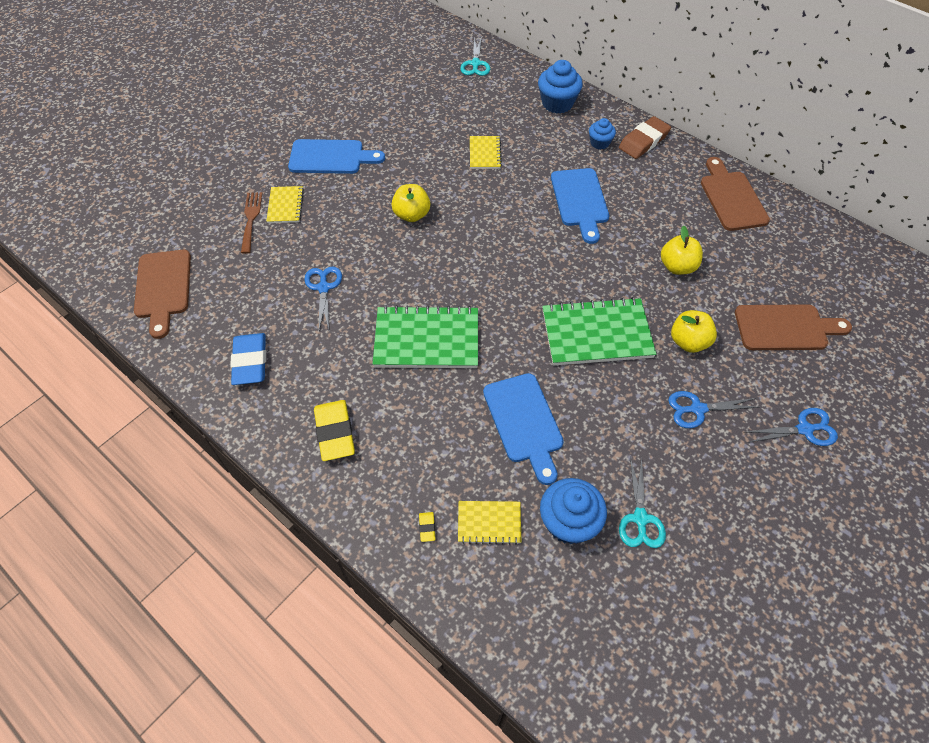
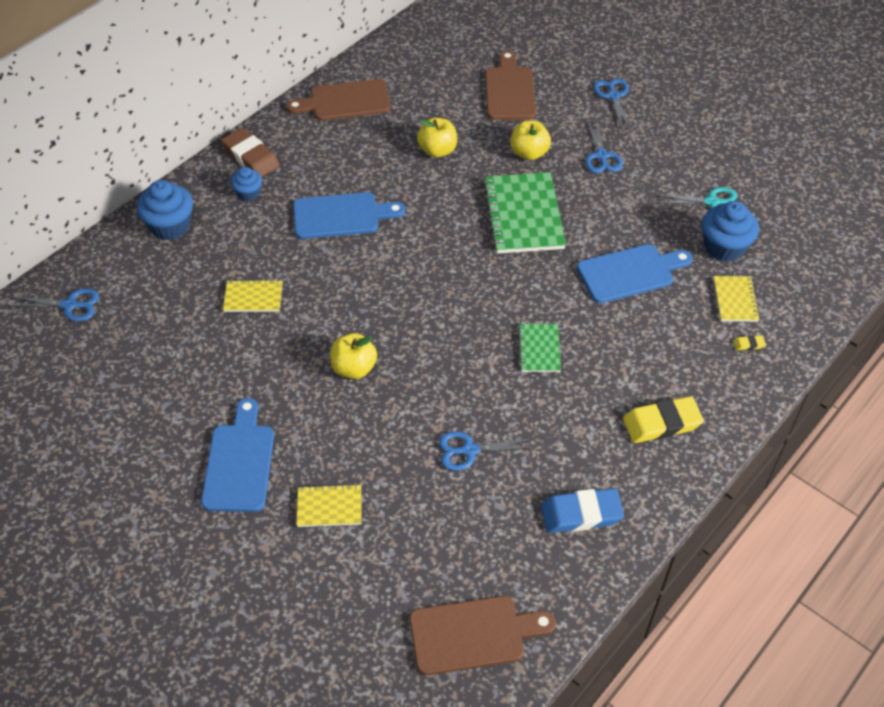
camera: 90 degrees left, 5 degrees down
brown fork [241,192,262,254] -> none
green notebook [373,305,478,368] -> green notebook [518,324,561,372], size x0.52
turquoise scissors [460,36,490,76] -> blue scissors [9,288,99,321]

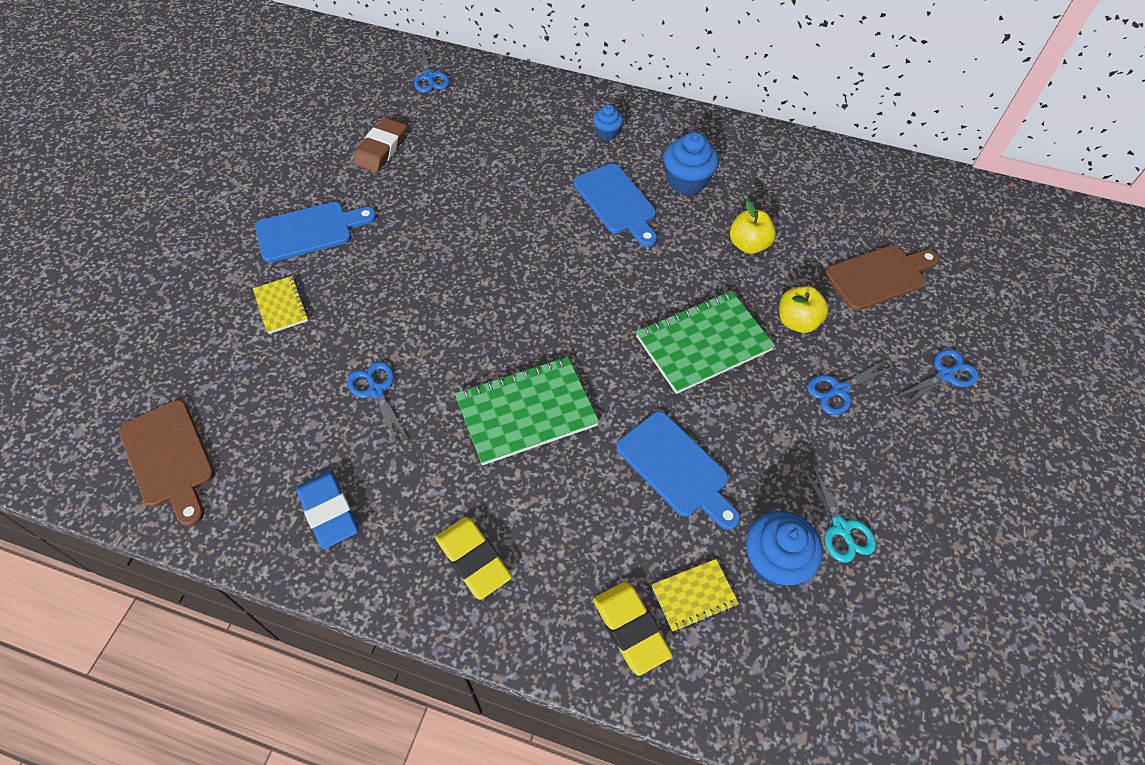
camera: 65 degrees right, 5 degrees up
blue cupcake [137,180,193,240] -> blue cupcake moved to [664,132,719,195]
brown eraser [221,128,280,177] -> brown eraser moved to [353,118,407,172]
yellow notebook [223,280,283,312] -> none
brown cutting board [287,79,391,121] -> none
yellow apple [330,333,377,379] -> none
green notebook [518,324,561,372] -> green notebook [455,357,599,465], size x1.91
yellow eraser [733,335,766,351] -> yellow eraser [593,581,673,676], size x2.37

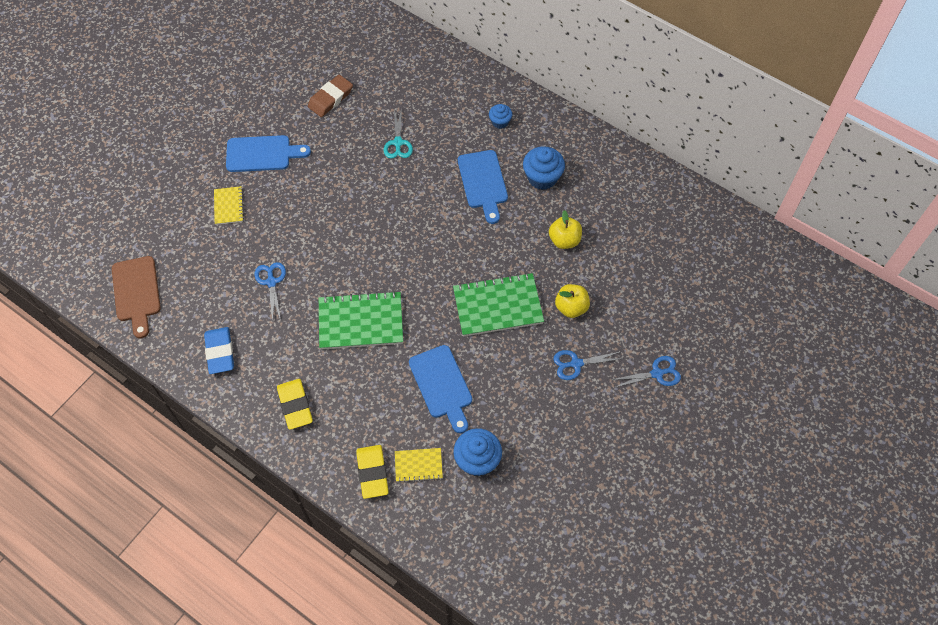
camera: 20 degrees right, 5 degrees up
blue scissors [413,44,450,93] -> none
turquoise scissors [800,461,876,563] -> turquoise scissors moved to [383,107,413,159]
brown cutting board [825,245,939,311] -> none

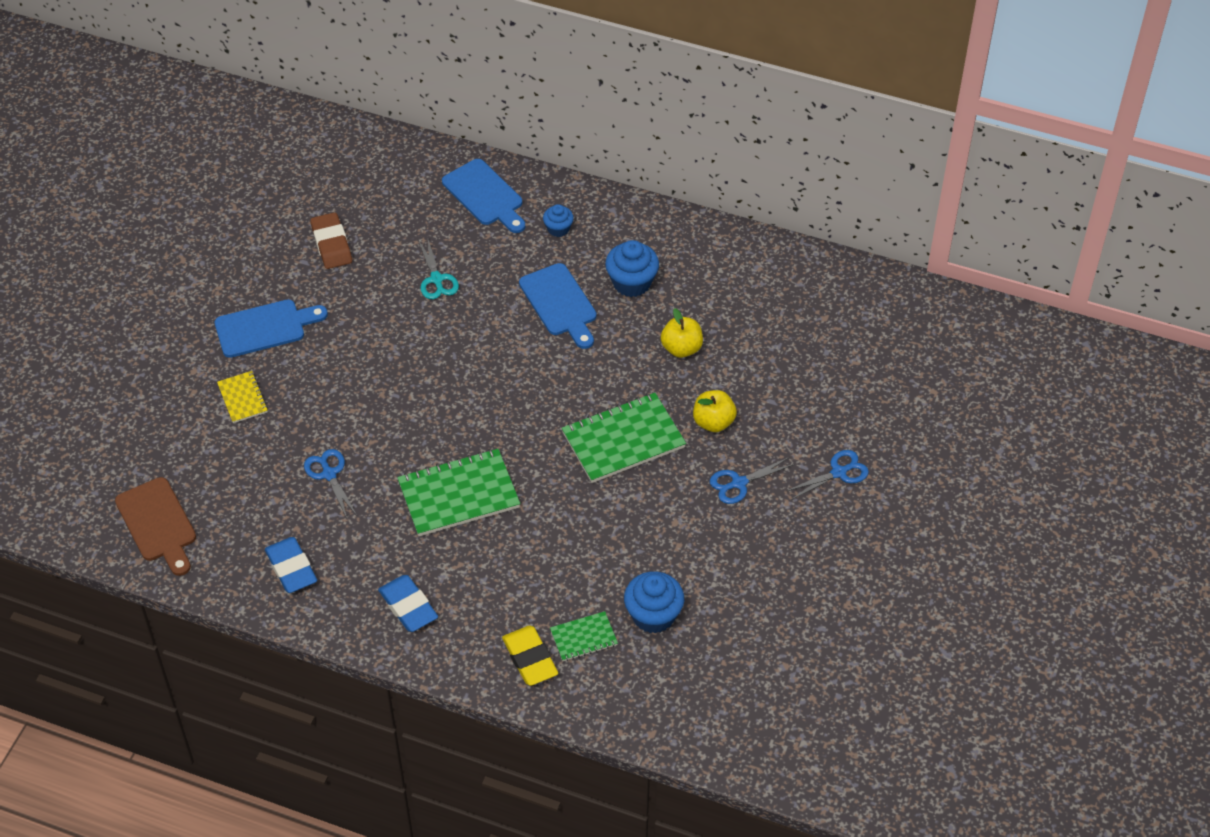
camera: 15 degrees left, 10 degrees down
yellow eraser [277,379,313,430] -> blue eraser [378,575,438,632]
brown eraser [308,75,353,117] -> brown eraser turned 45 degrees counterclockwise [310,212,352,269]
yellow notebook [395,448,443,482] -> green notebook [550,611,618,661]
blue cutting board [409,345,472,433] -> blue cutting board moved to [442,159,525,233]

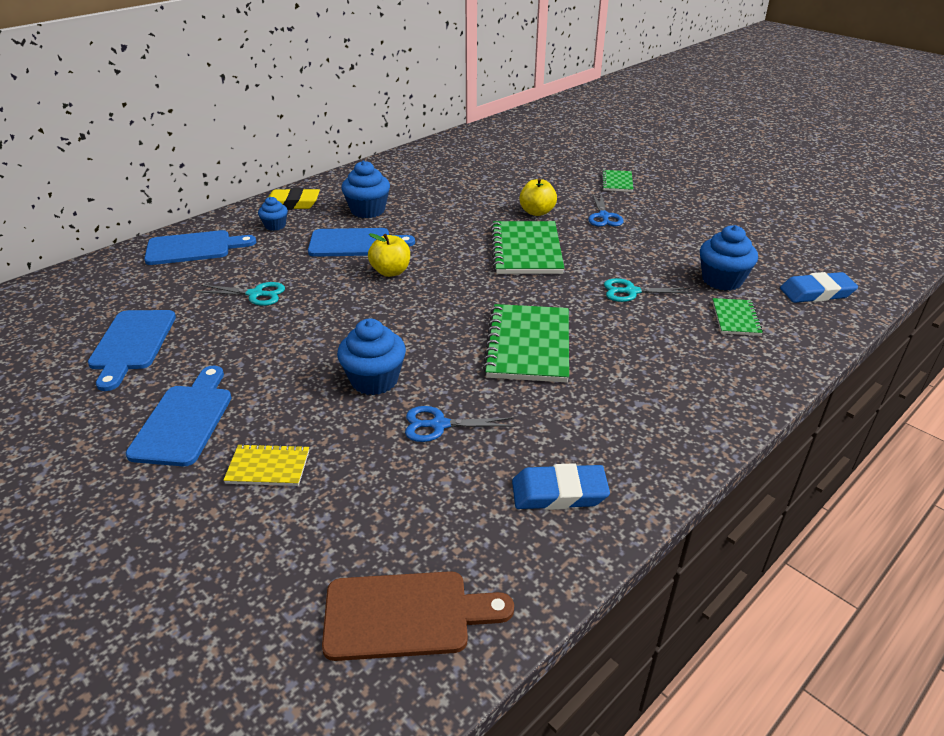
camera: 65 degrees left, 15 degrees down
brown eraser [310,212,352,269] -> blue cutting board [88,310,176,391]
blue eraser [378,575,438,632] -> blue eraser moved to [780,272,858,303]
yellow eraser [502,625,558,686] -> yellow eraser moved to [268,188,320,210]
yellow apple [661,308,703,358] -> yellow apple moved to [368,233,410,277]
blue scissors [785,450,869,500] -> green notebook [602,170,633,192]
none -> blue cupcake [337,319,406,395]
none -> turquoise scissors [604,278,693,302]

